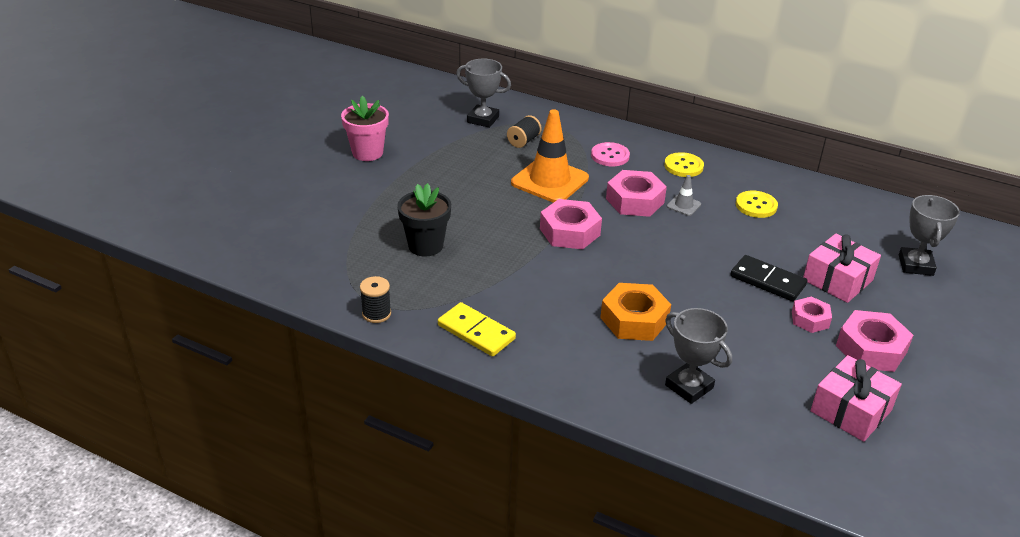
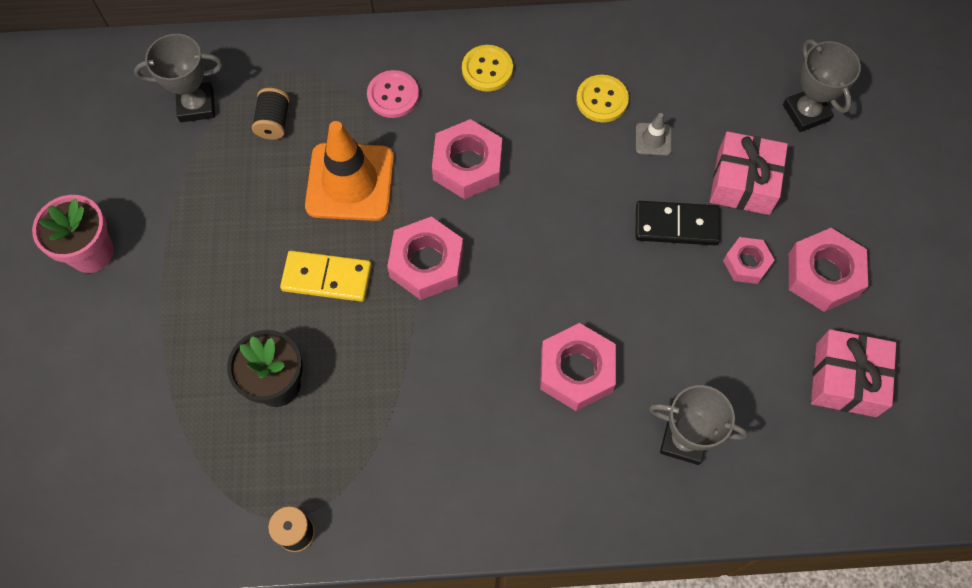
camera: 30 degrees left, 30 degrees up
yellow domino [438,302,516,357] -> yellow domino moved to [280,251,372,302]
orange nut [600,283,671,341] -> pink nut [540,323,616,411]
grey traffic cone [667,175,701,216] -> grey traffic cone moved to [636,113,672,156]

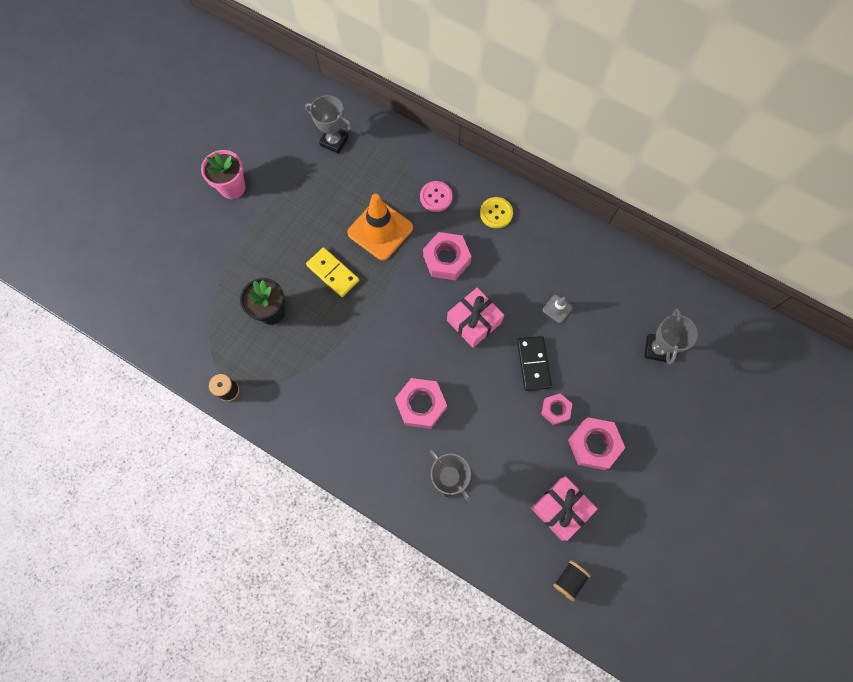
camera: 35 degrees right, 5 degrees up
black spool [252,88,290,140] -> black spool moved to [553,560,590,601]
pink nut [387,216,463,300] -> none
yellow button [576,75,629,122] -> none
black domino [636,201,720,245] -> black domino turned 45 degrees clockwise [517,336,552,391]
pink gift [710,131,788,215] -> pink gift moved to [447,288,504,348]

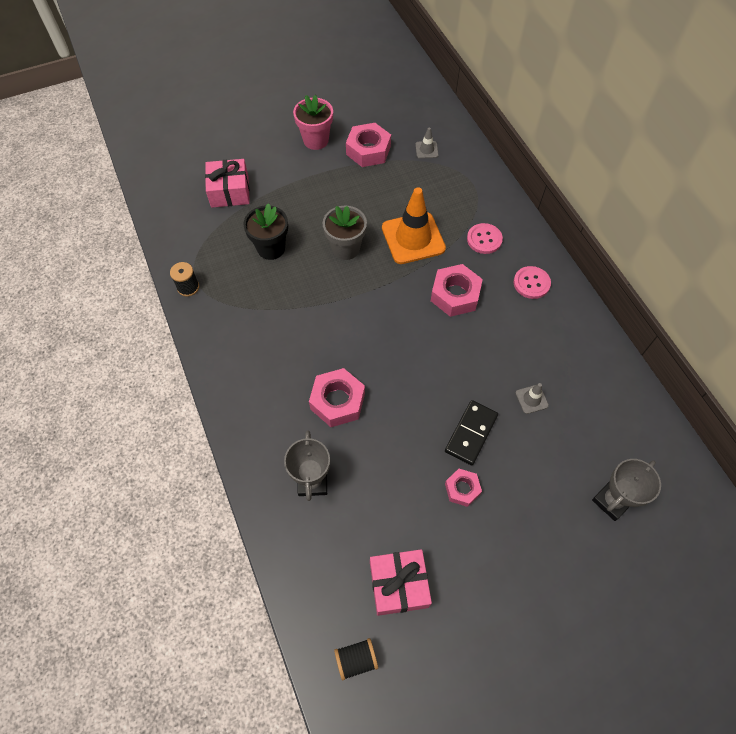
camera: 35 degrees right, 10 degrees down
grey trophy [305,95,352,154] -> grey traffic cone [416,127,438,159]
yellow domino [306,247,359,297] -> grey flower pot [323,206,367,260]
pink gift [447,288,504,348] -> pink gift moved to [205,159,250,208]
yellow button [480,197,513,228] -> pink button [513,266,551,299]
pink nut [568,417,625,470] -> pink nut moved to [346,123,391,167]

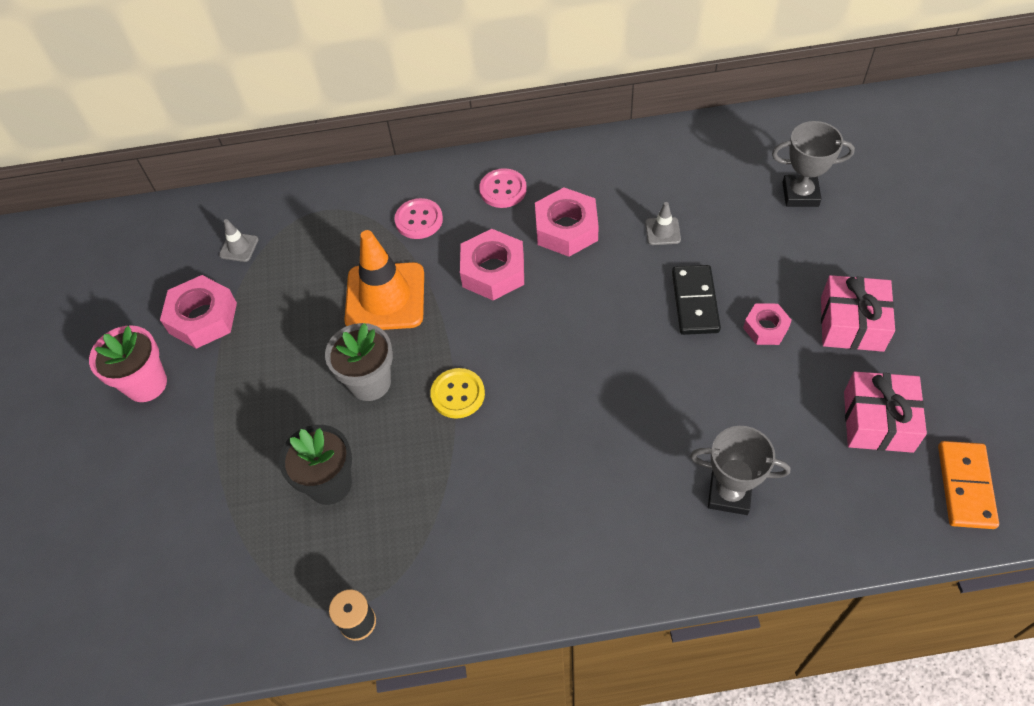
camera: 70 degrees left, 5 degrees down
pink gift [205,159,250,208] -> pink gift moved to [821,275,895,352]
pink nut [309,368,365,427] -> pink nut moved to [535,187,599,257]
black spool [334,638,378,680] -> orange domino [938,441,999,529]
black domino [445,400,498,465] -> black domino turned 45 degrees clockwise [672,265,721,335]
grey trophy [592,459,661,521] -> grey trophy turned 60 degrees counterclockwise [772,121,855,207]
none -> yellow button [430,368,485,419]

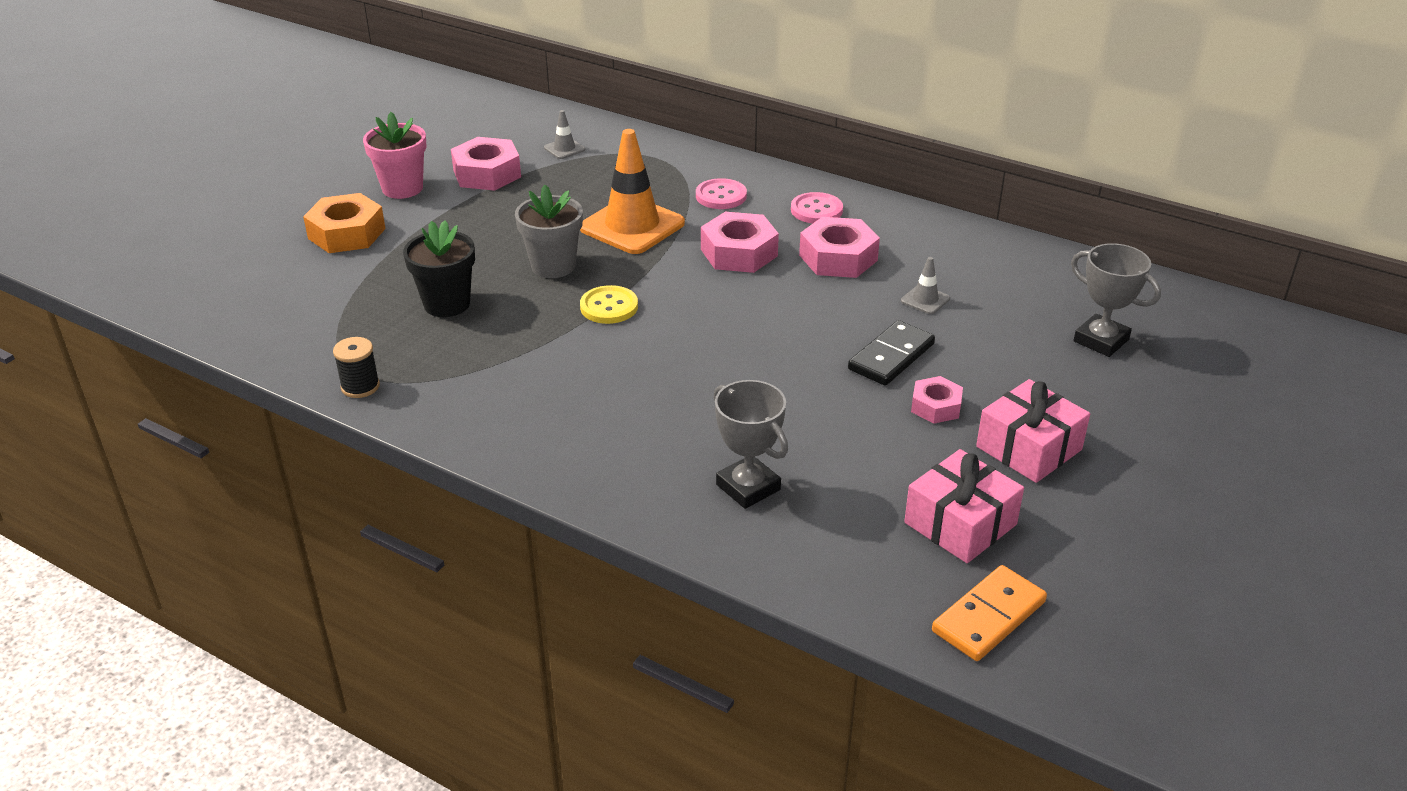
camera: 35 degrees right, 20 degrees down
none -> orange nut [303,193,386,253]

